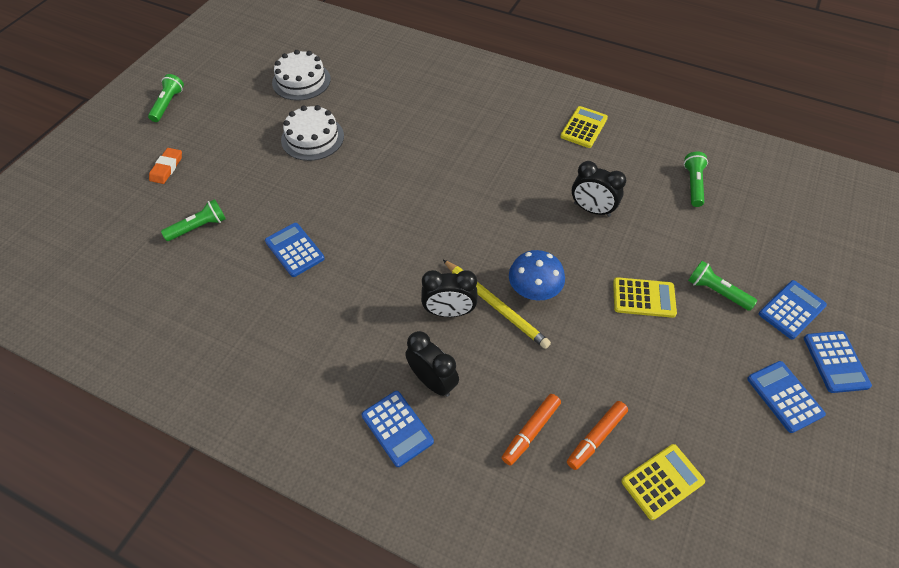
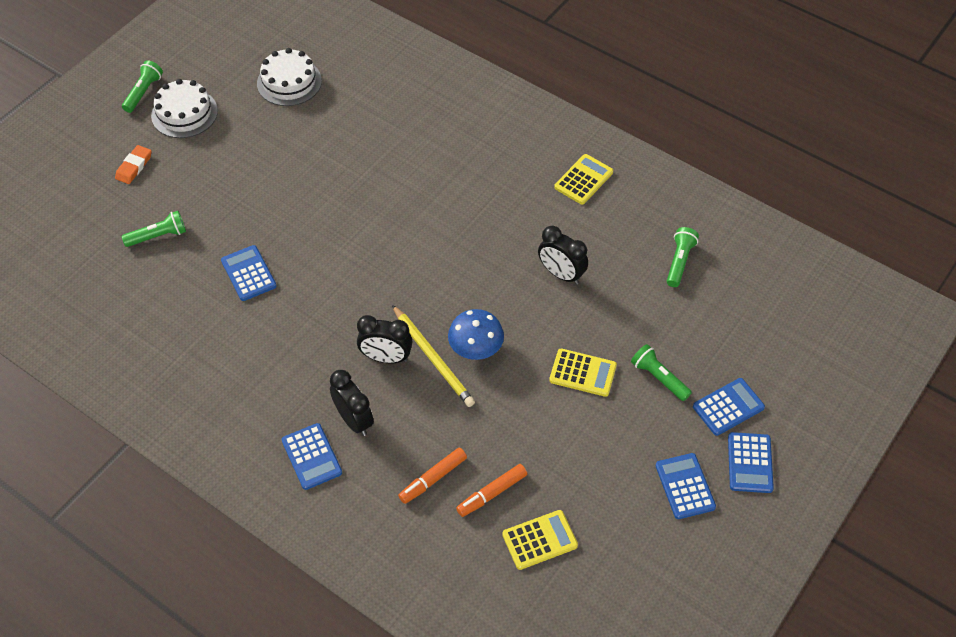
camera: 10 degrees right, 0 degrees up
white cake [281,105,344,161] -> white cake moved to [151,79,218,138]

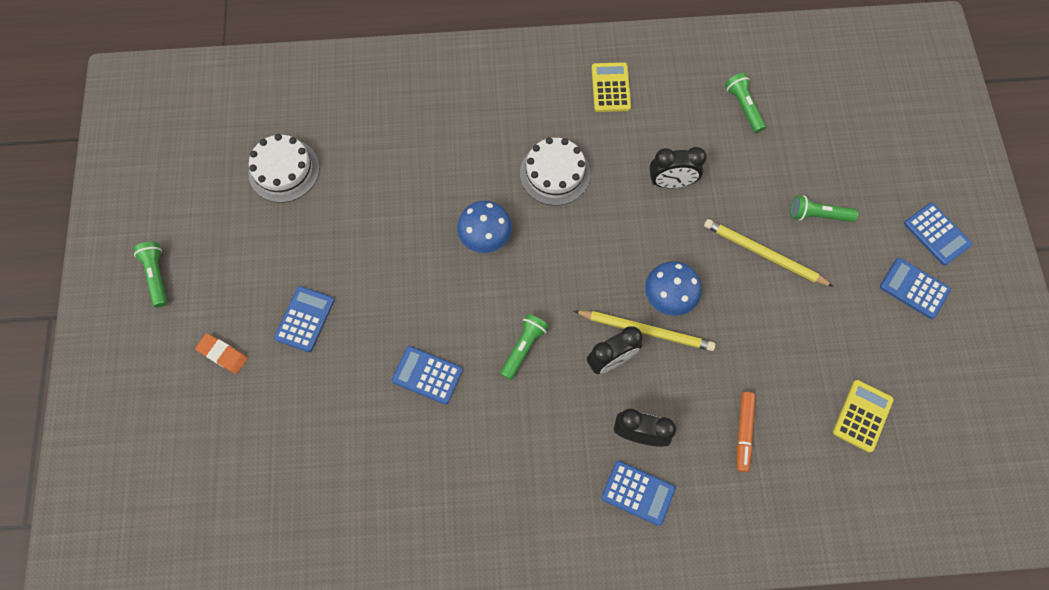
camera: 40 degrees left, 15 degrees up
orange eraser [115,145,152,184] -> orange eraser turned 45 degrees counterclockwise [195,333,248,374]
green flashlight [122,211,186,247] -> green flashlight moved to [500,314,549,380]
white cake [151,79,218,138] -> white cake moved to [520,137,590,206]
orange marker [456,464,527,517] -> none
yellow calculator [549,349,617,397] -> yellow pencil [704,219,834,287]
blue calculator [693,378,765,436] -> blue calculator moved to [274,286,334,352]
none -> blue mushroom [457,201,512,253]

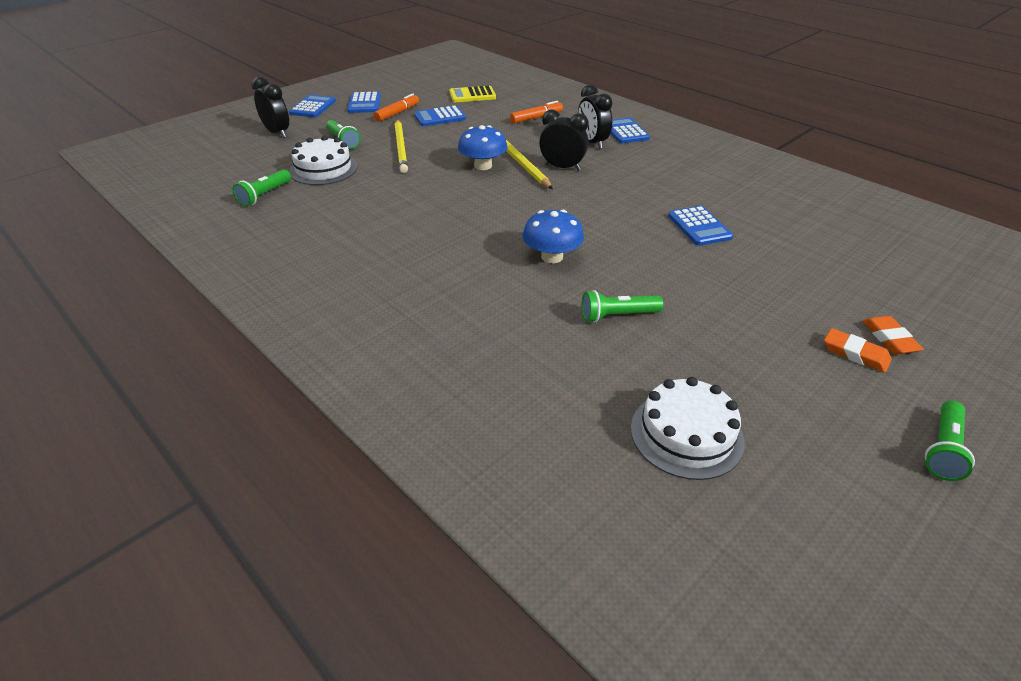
camera: 130 degrees left, 30 degrees down
blue calculator [274,286,334,352] -> blue calculator moved to [414,105,466,126]
green flashlight [500,314,549,380] -> green flashlight moved to [582,290,663,323]
white cake [520,137,590,206] -> white cake moved to [289,136,358,185]
yellow calculator [592,62,631,112] -> none
black clock [650,147,706,188] -> black clock moved to [251,77,289,138]
none -> orange marker [374,94,419,122]
none -> orange eraser [824,328,892,373]

